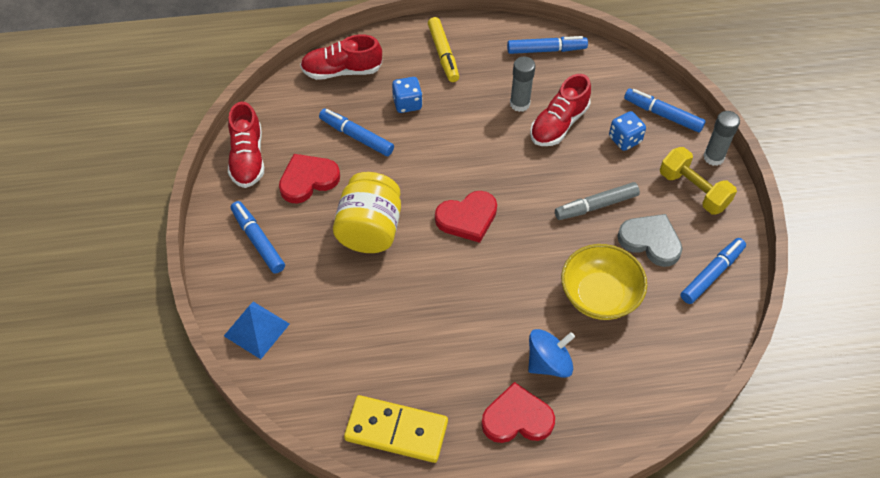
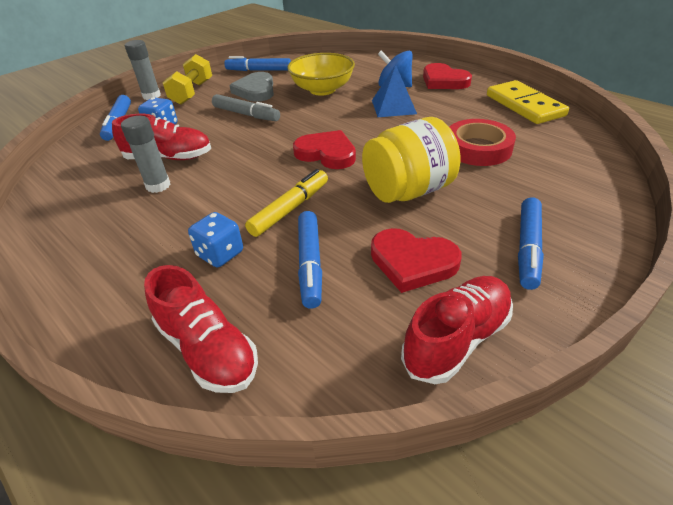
camera: 125 degrees left, 15 degrees down
blue pyramid [224,302,290,359] -> blue pyramid moved to [372,65,417,117]
yellow marker [428,17,459,82] -> yellow marker moved to [245,169,328,237]
blue marker [507,36,588,54] -> none
none -> red tape [450,119,516,166]

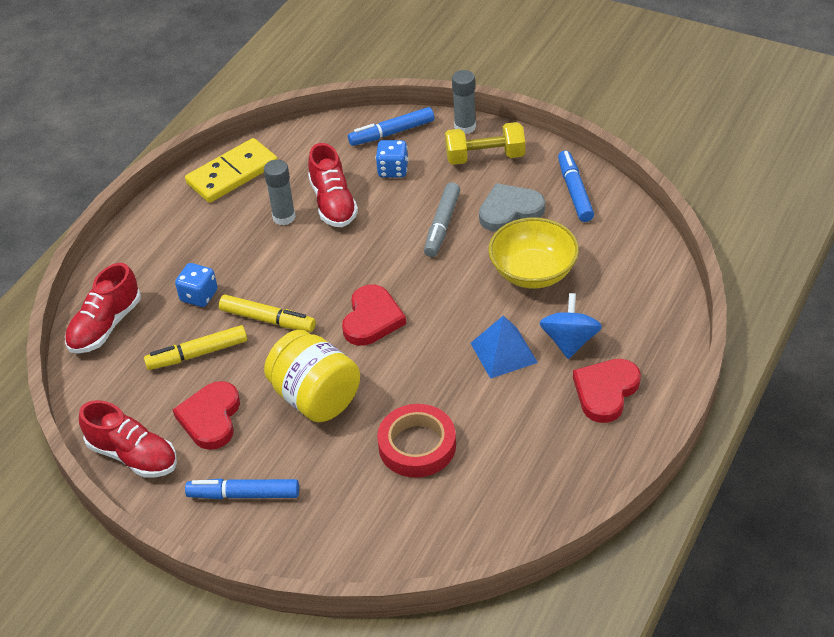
camera: 75 degrees right, 5 degrees up
blue marker [298,211,322,309] -> yellow marker [144,325,247,370]
yellow domino [487,80,569,124] -> yellow domino moved to [185,138,278,203]

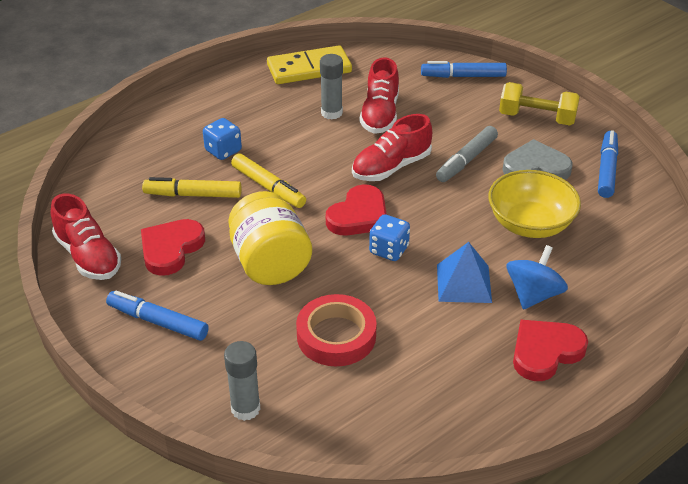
camera: 20 degrees right, 5 degrees down
red shoe [65,263,141,354] -> red shoe moved to [352,114,432,181]
blue dice [376,140,408,178] -> blue dice moved to [369,214,410,261]
grey glue stick [452,70,476,134] -> grey glue stick moved to [224,341,261,421]

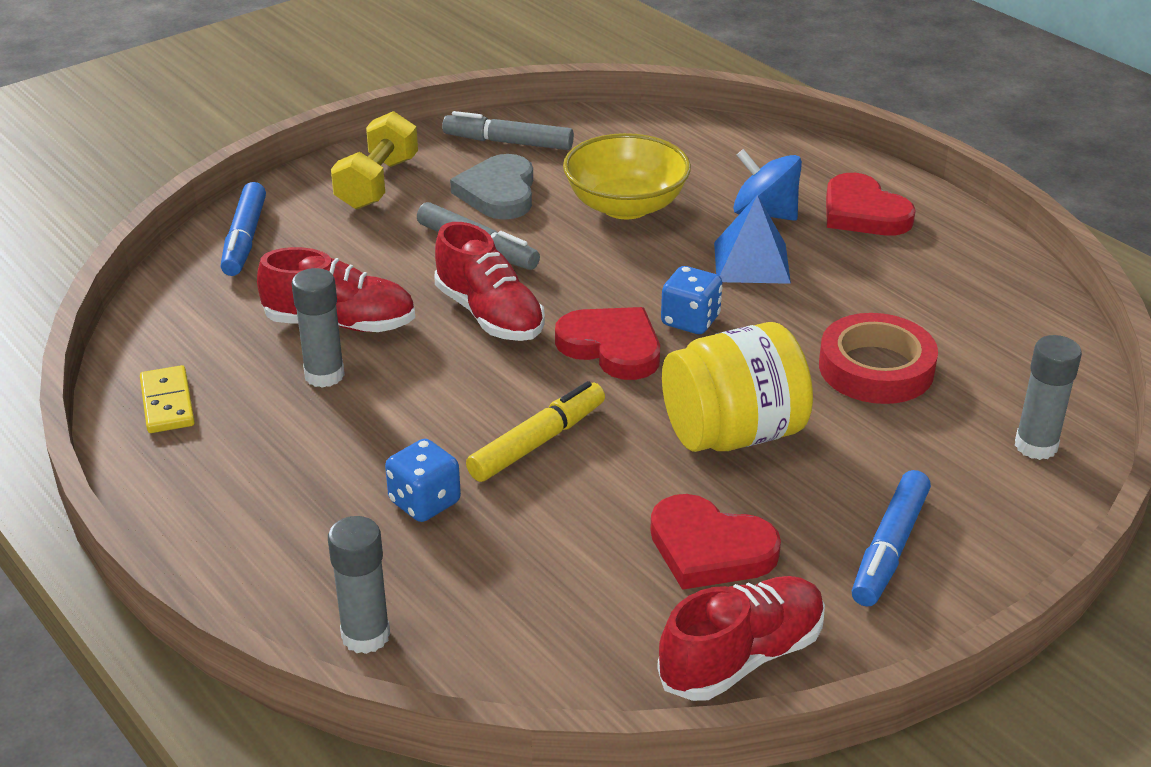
camera: 90 degrees left, 5 degrees down
yellow marker [142,177,241,198] -> none
yellow domino [267,45,352,84] -> yellow domino [140,365,195,433], size x0.58
blue marker [598,130,618,198] -> grey marker [442,111,574,150]
none -> grey glue stick [328,516,390,654]

